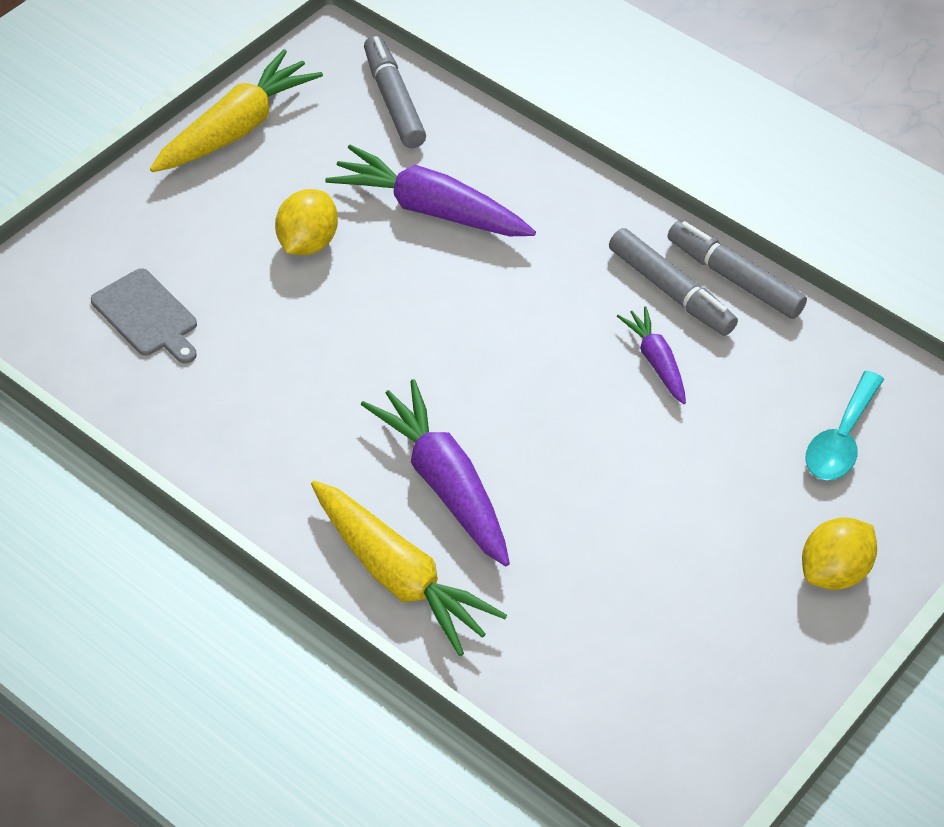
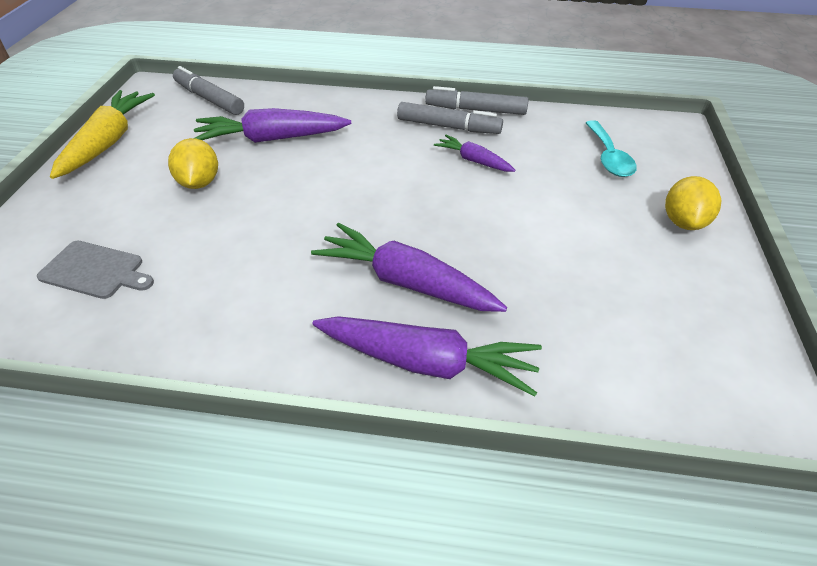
camera: 30 degrees left, 5 degrees down
yellow carrot [311,481,507,656] -> purple carrot [312,316,542,397]

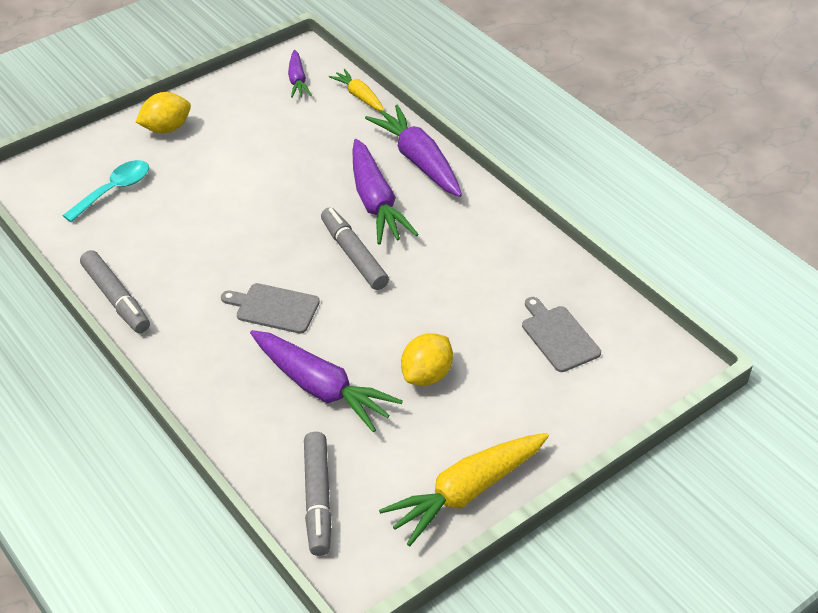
camera: 135 degrees left, 0 degrees up
grey marker [397,102,503,134] -> grey marker moved to [321,207,389,290]
purple carrot [434,135,516,172] -> purple carrot moved to [288,50,312,98]
none -> grey cutting board [221,283,320,334]
none -> yellow carrot [329,69,385,111]

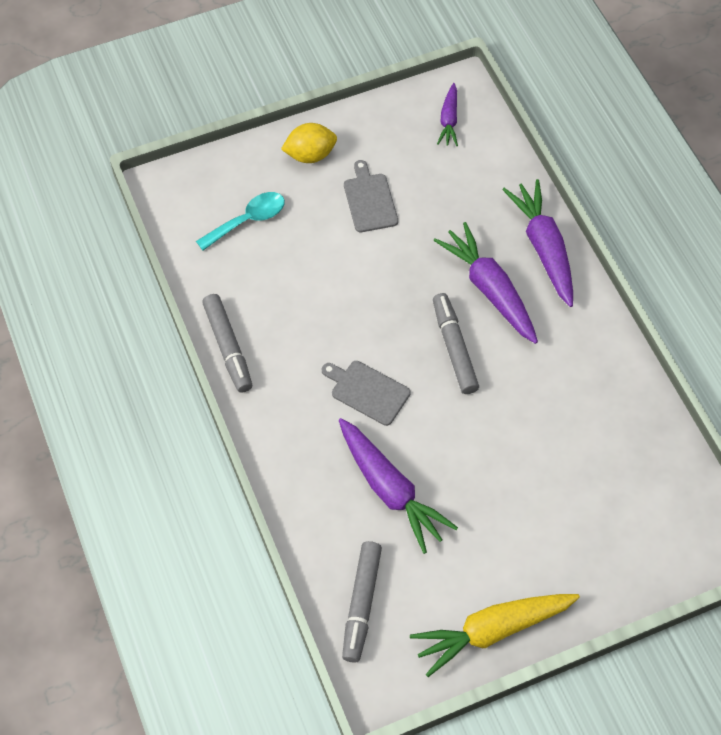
camera: 15 degrees right, 15 degrees up
yellow carrot [329,69,385,111] -> none
purple carrot [352,139,419,245] -> purple carrot turned 150 degrees clockwise [433,222,538,344]
yellow lemon [401,333,453,386] -> none
grey cutting board [522,297,601,372] -> grey cutting board moved to [344,160,398,232]

